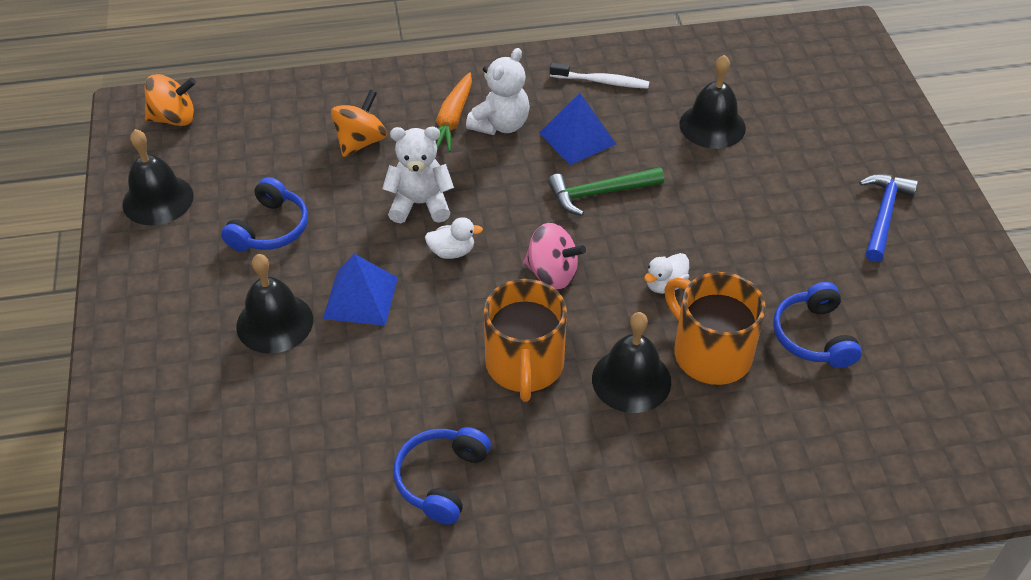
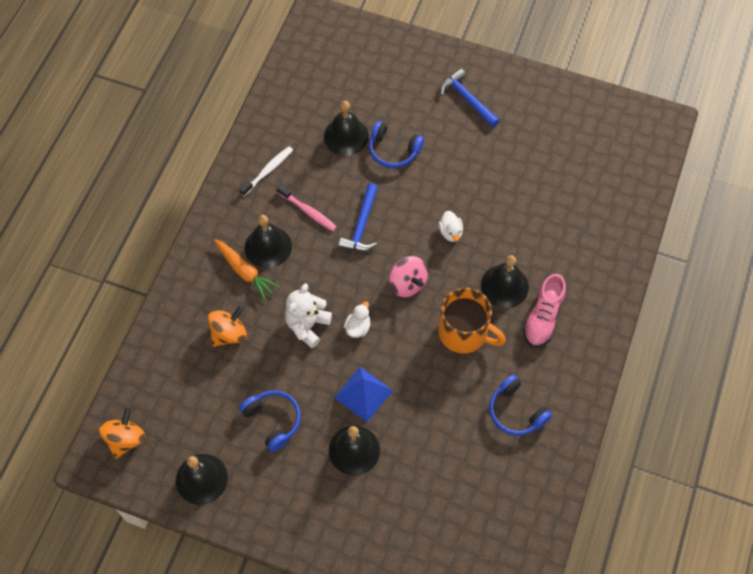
camera: 60 degrees left, 15 degrees up
orange spinning top [331,90,387,157] -> orange spinning top turned 75 degrees clockwise [208,306,247,347]
white teddy bear [466,48,530,135] -> black bell [245,215,292,268]
pink spinning top [523,223,586,289] -> pink spinning top turned 90 degrees clockwise [389,256,428,297]
blue pyramid [539,93,616,165] -> pink toothbrush [277,185,337,231]
green hammer [548,167,664,216] -> blue hammer [338,183,378,251]
orange mug [665,272,766,385] -> none
blue headphones [773,282,862,368] -> blue headphones moved to [369,121,424,168]
none -> pink shoe [523,274,566,347]

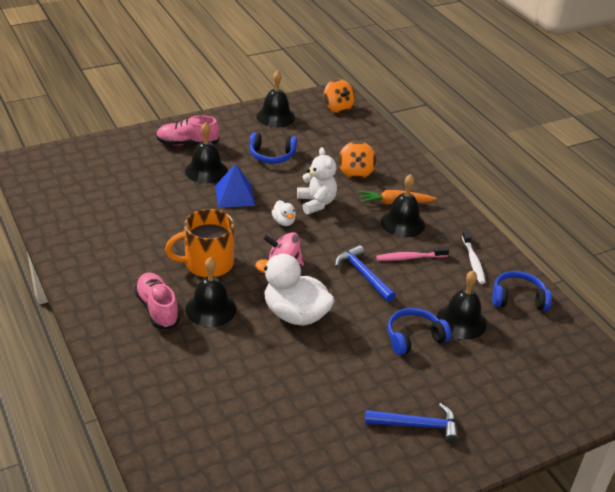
camera: 130 degrees right, 25 degrees down
white duck [439,211,463,242] -> white duck [255,254,335,326], size x2.18
blue headphones [489,374,552,436] -> blue headphones moved to [492,271,552,311]
none -> pink shoe [156,115,219,145]

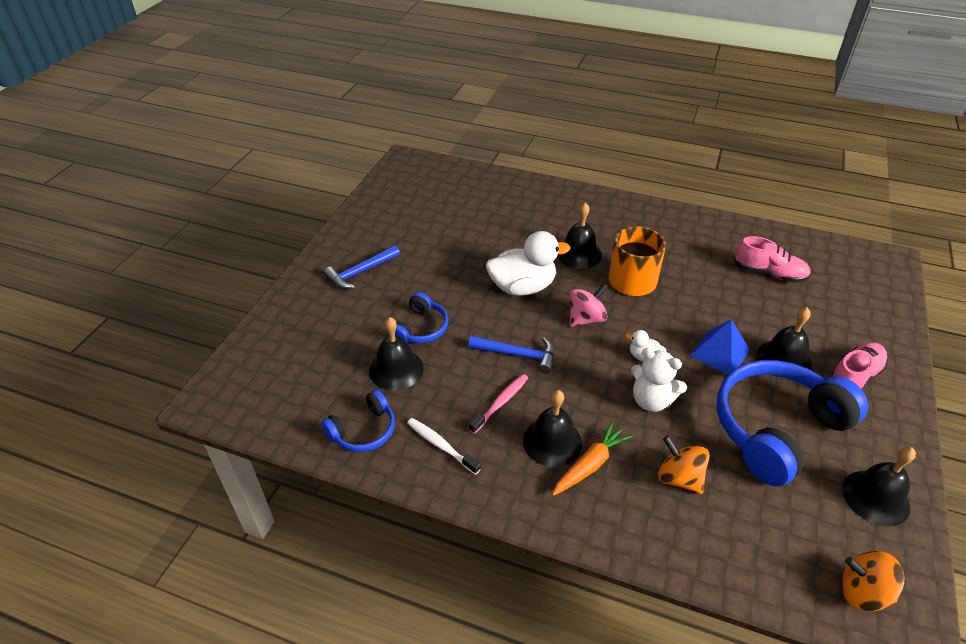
camera: 140 degrees right, 5 degrees up
pink shoe [134,272,180,329] -> pink shoe moved to [734,236,811,283]
blue headphones [249,132,297,164] -> blue headphones [717,360,868,486], size x1.99

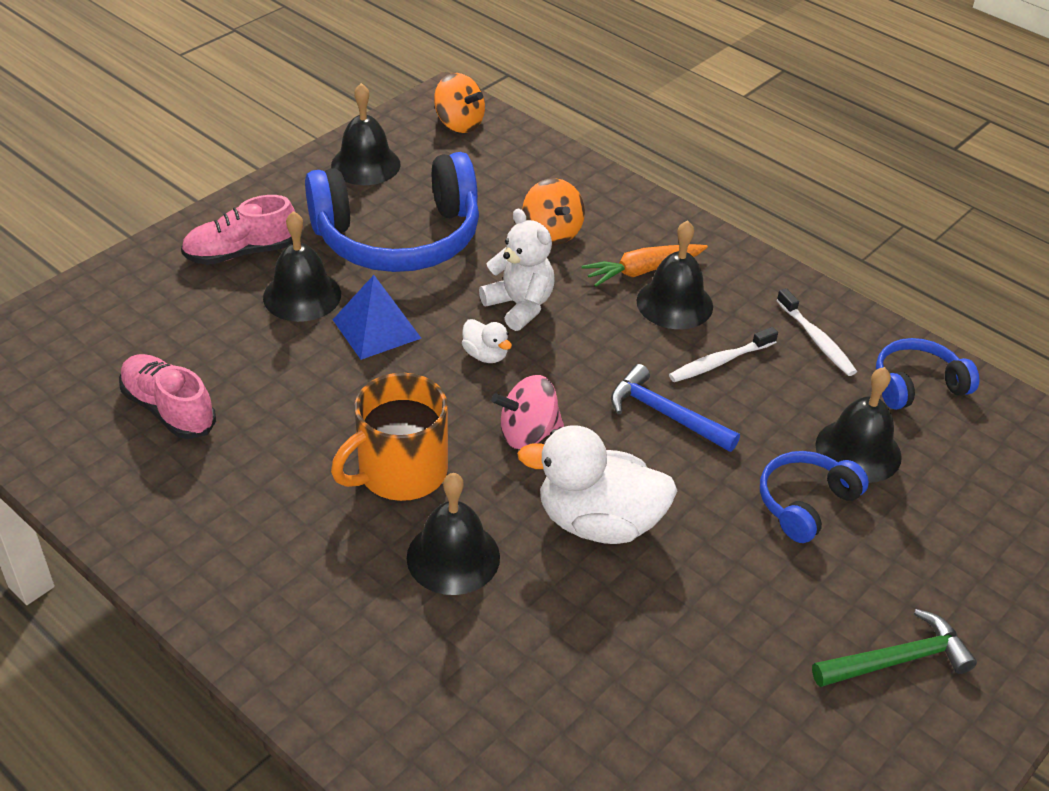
camera: 160 degrees left, 0 degrees up
blue hammer [324,245,400,289] -> green hammer [812,609,977,687]
pink toothbrush [469,374,528,434] -> white toothbrush [669,327,778,382]

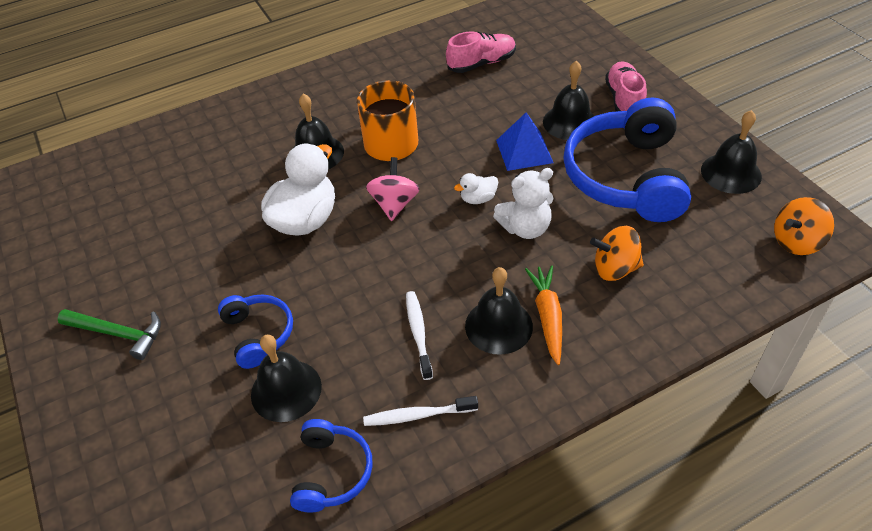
camera: 115 degrees right, 5 degrees up
blue hammer [611,364,740,452] -> none
green hammer [812,609,977,687] -> green hammer turned 75 degrees counterclockwise [58,309,161,360]

